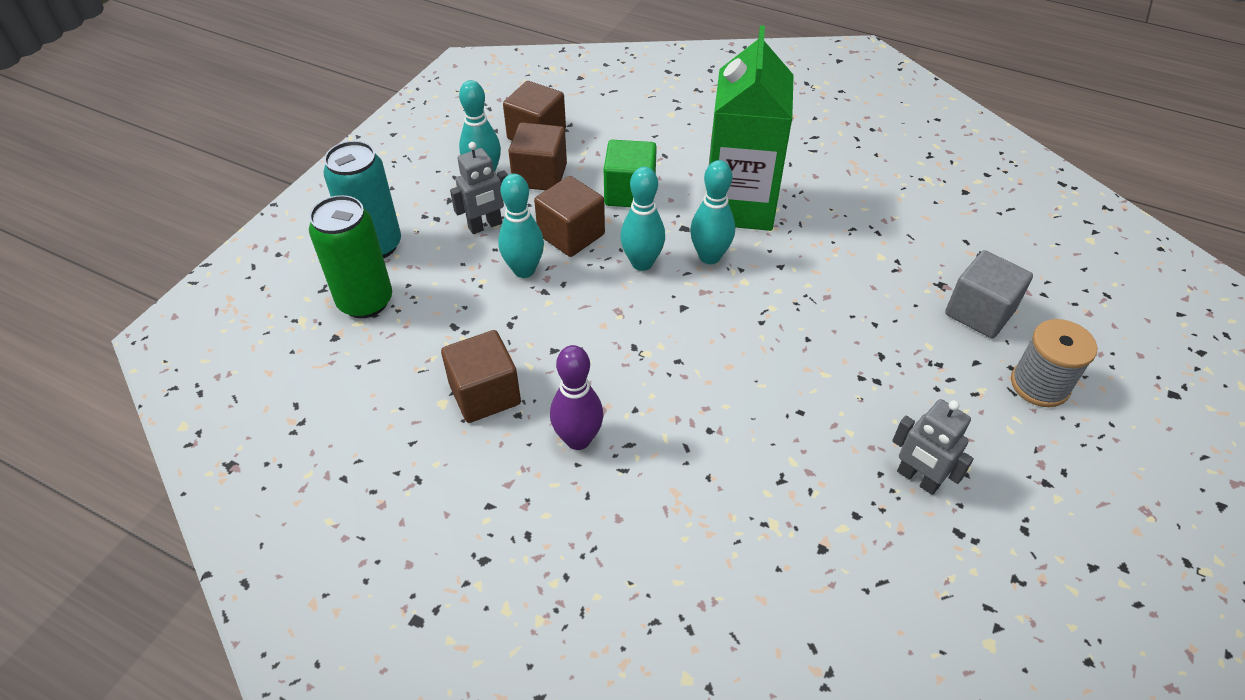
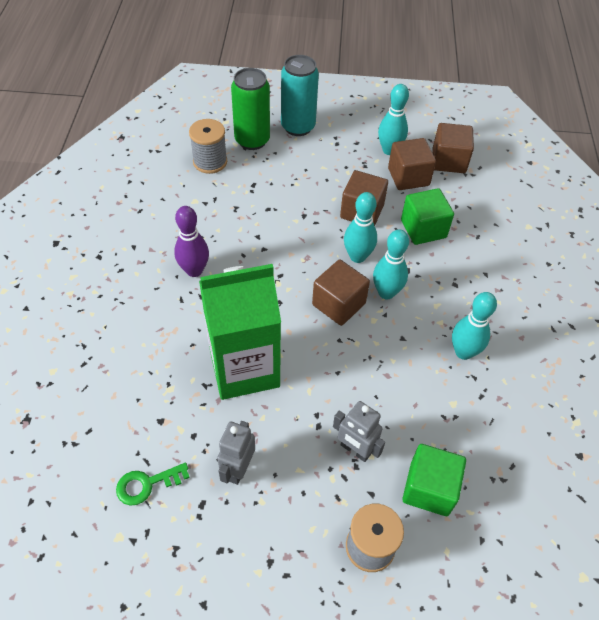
camera: 65 degrees right, 5 degrees up
brown cube [441,330,521,423] -> brown cube moved to [312,260,370,326]
grey robot [450,142,508,234] -> grey robot moved to [333,401,385,462]
turquoise bowling pin [498,174,544,278] -> turquoise bowling pin moved to [452,292,497,360]
green carton [709,25,794,231] -> green carton moved to [199,264,281,400]
grey cube [945,250,1033,338] -> green cube [402,444,466,516]
none -> green key [116,462,190,506]
none -> grey spool [189,119,227,174]

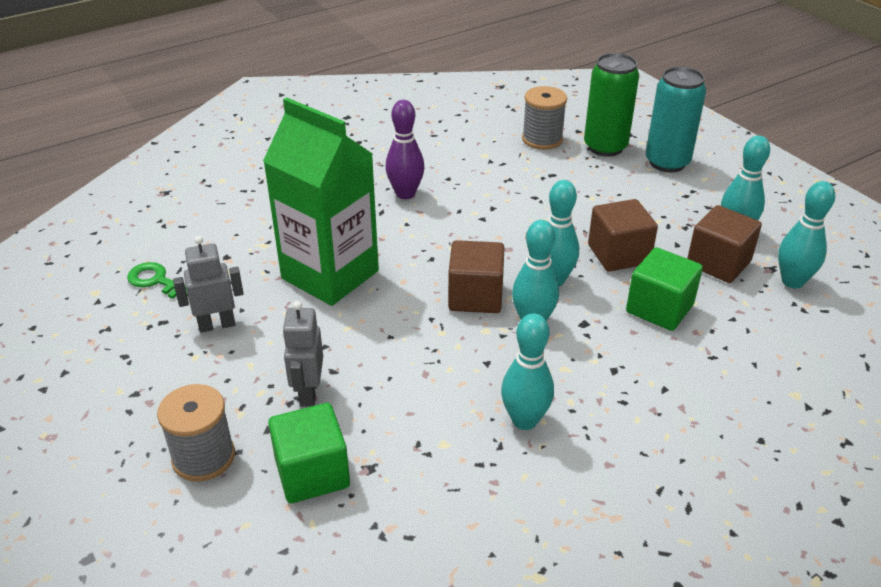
camera: 55 degrees right, 15 degrees down
brown cube [433,123,474,173] -> turquoise bowling pin [778,181,835,288]

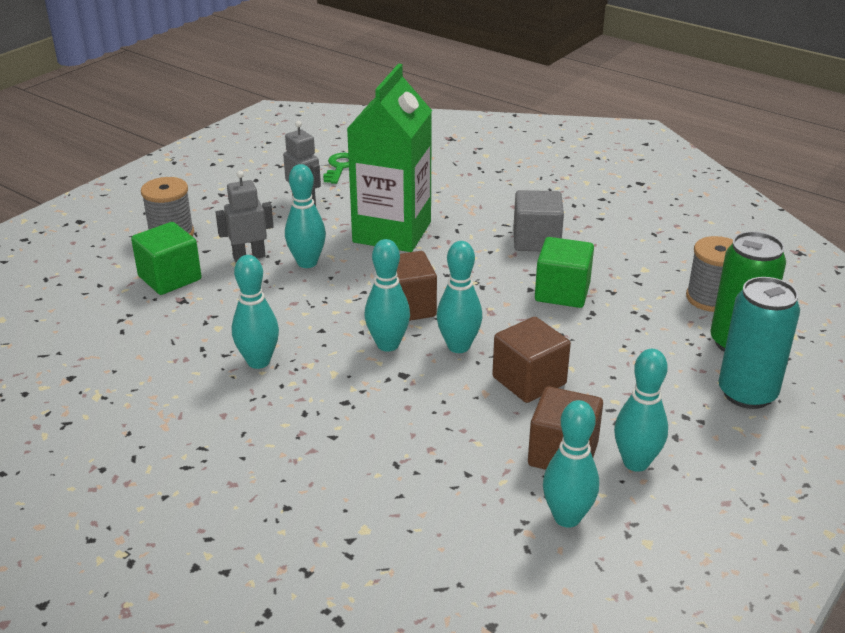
camera: 70 degrees right, 5 degrees down
purple bowling pin [386,100,425,199] -> grey cube [513,190,564,251]
green cube [626,247,703,331] -> green cube moved to [535,237,594,308]
none -> turquoise bowling pin [285,164,326,268]

